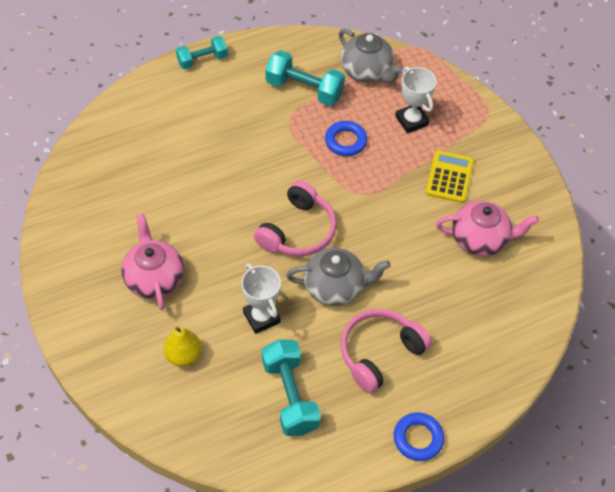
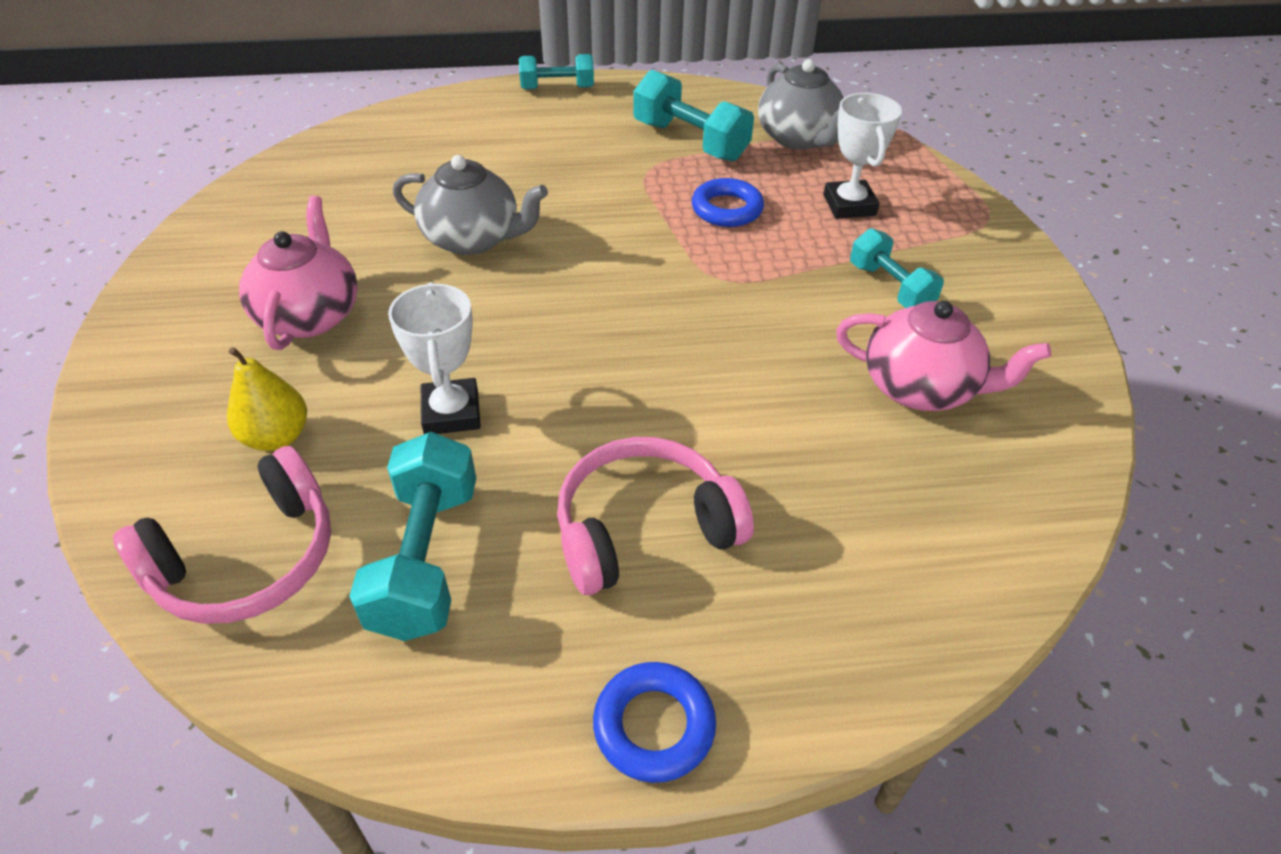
camera: 20 degrees right, 10 degrees down
pink headphones [254,180,337,256] -> pink headphones moved to [113,446,331,624]
grey teapot [286,248,391,306] -> grey teapot moved to [393,155,548,255]
yellow calculator [426,150,474,203] -> turquoise dumbbell [850,228,944,308]

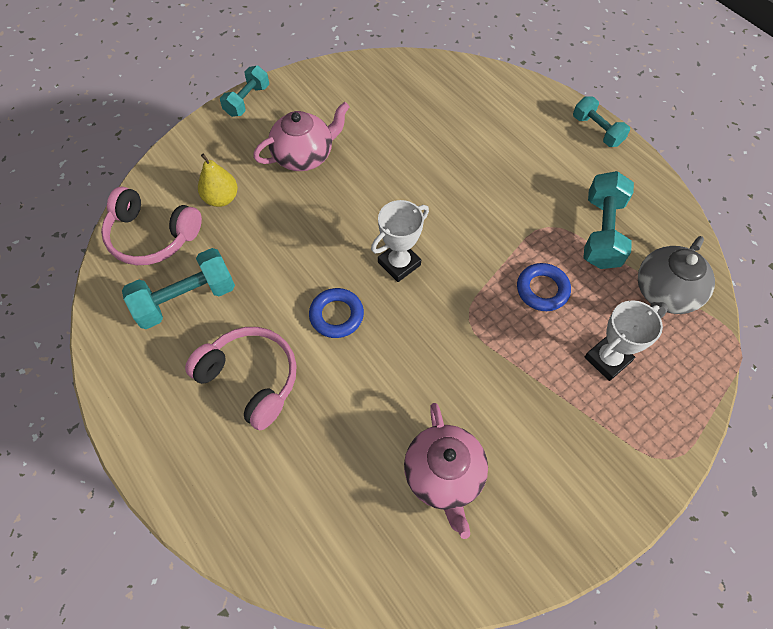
camera: 60 degrees right, 15 degrees up
white trophy [388,282,481,434] -> white trophy moved to [371,200,429,282]
grey teapot [393,155,548,255] -> none
blue ring [593,662,716,783] -> blue ring moved to [309,288,364,338]
turquoise dumbbell [850,228,944,308] -> turquoise dumbbell moved to [220,66,269,117]

